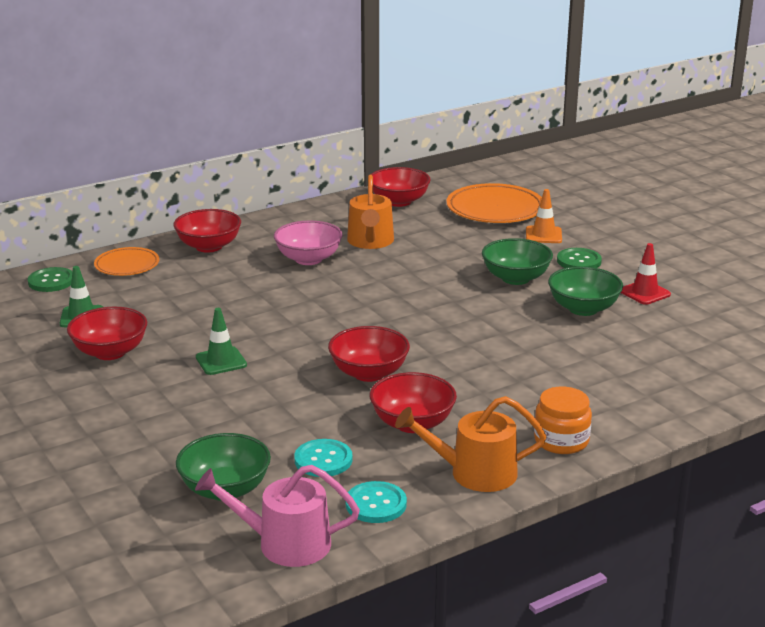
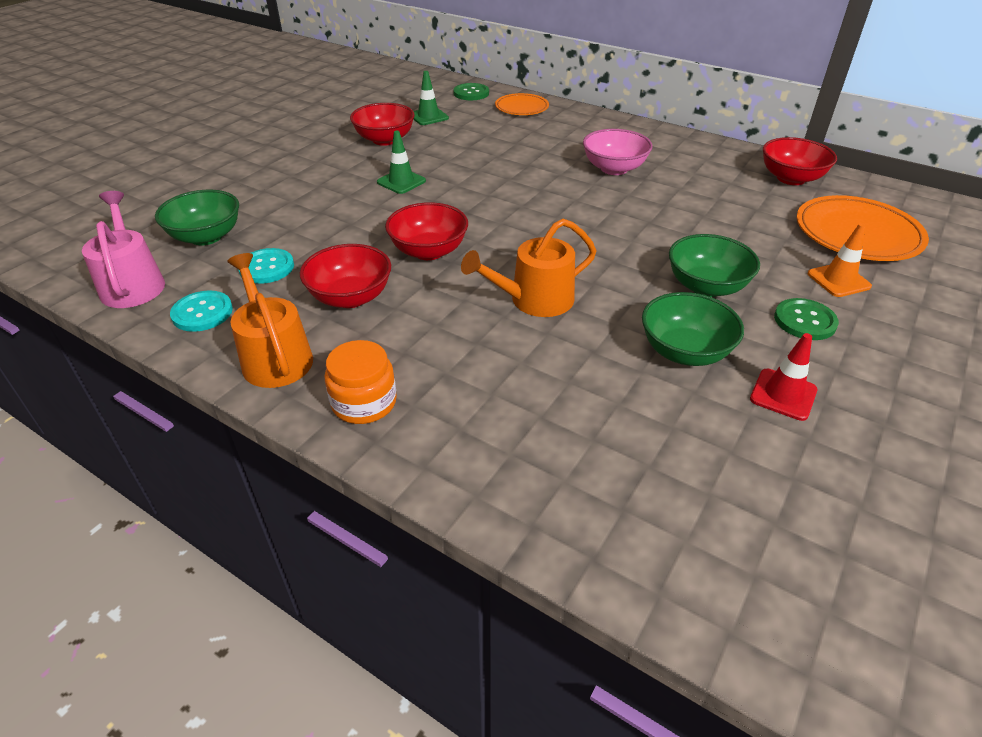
camera: 65 degrees right, 15 degrees up
red bowl [173,209,241,253] -> none
orange watering can [347,175,394,249] -> orange watering can moved to [461,219,597,317]

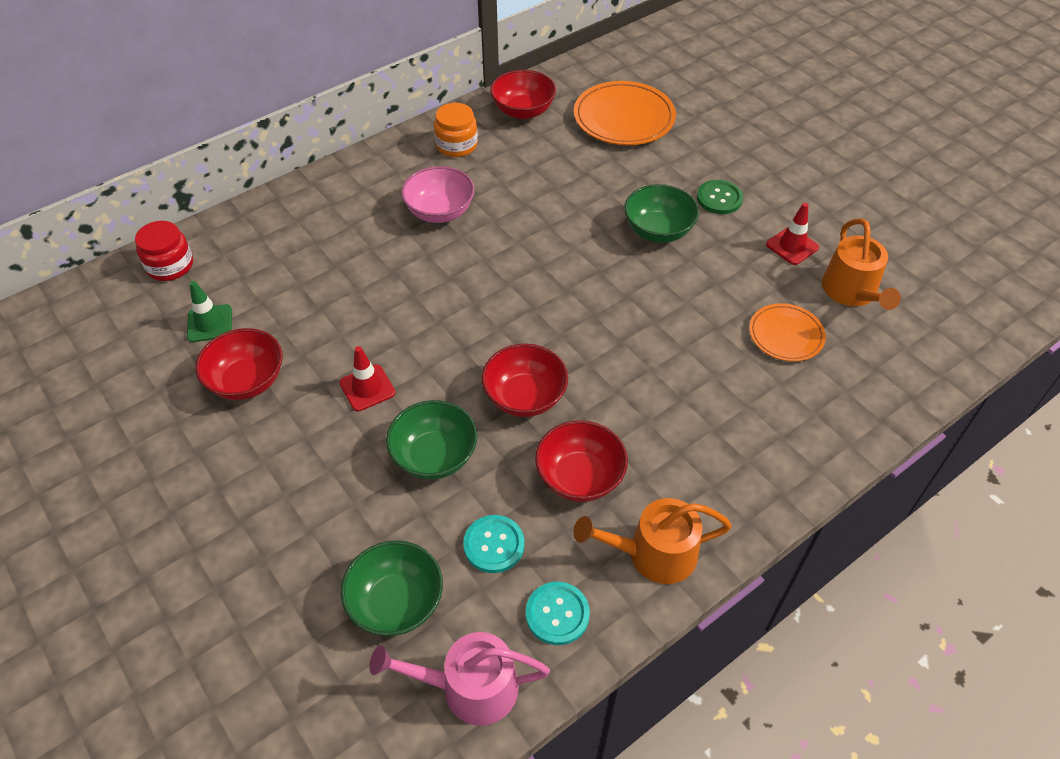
camera: 70 degrees left, 10 degrees up
orange jar [325,340,397,424] -> orange jar moved to [434,103,478,157]
green traffic cone [377,131,426,194] -> red traffic cone [339,346,395,412]
green button [453,83,489,100] -> red jar [135,221,193,281]
orange watering can [461,219,597,317] -> orange watering can moved to [822,219,901,310]
orange plate [495,93,549,115] -> orange plate moved to [749,303,826,362]
green bowl [642,292,744,366] -> green bowl moved to [386,400,477,480]
orange traffic cone [808,223,872,297] -> none

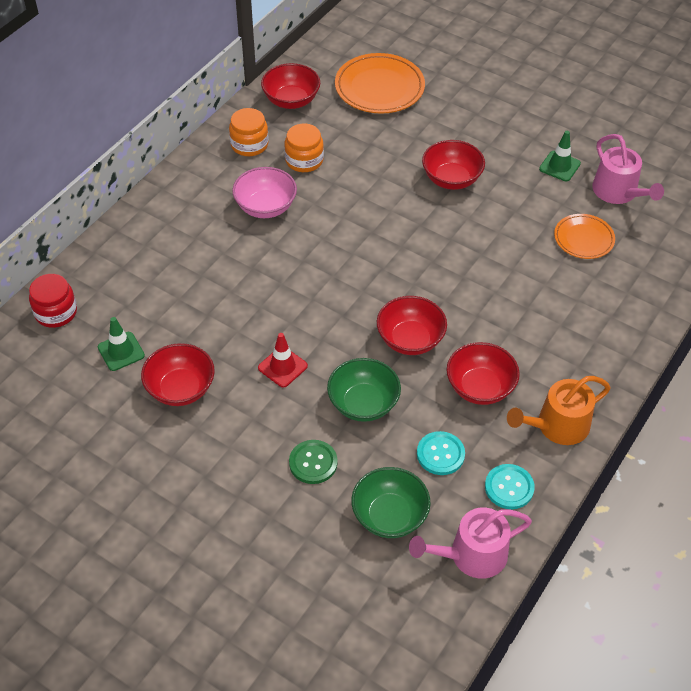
camera: 20 degrees left, 0 degrees up
green bowl [624,184,699,243] -> red bowl [422,140,485,190]
green button [697,180,743,214] -> green button moved to [289,440,338,484]
red traffic cone [766,203,819,265] -> green traffic cone [539,131,581,181]
orange watering can [822,219,901,310] -> pink watering can [592,134,664,204]
none -> orange jar [284,124,324,172]

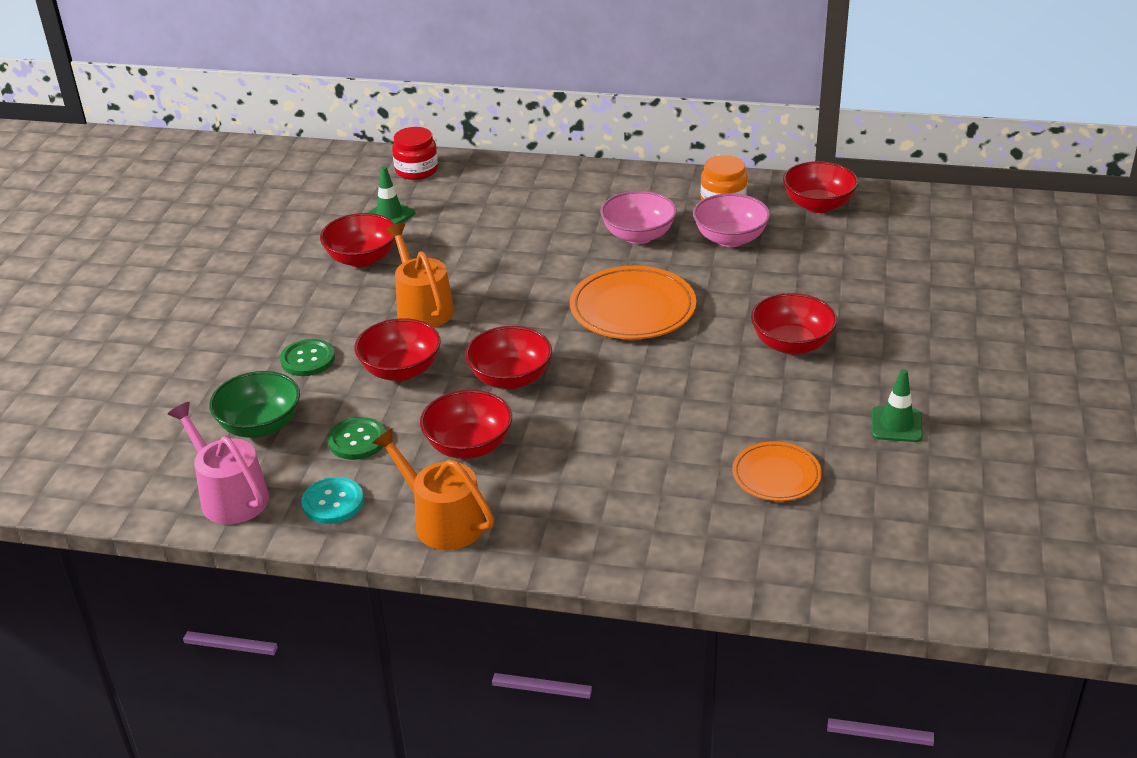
camera: 70 degrees right, 15 degrees down
red traffic cone [258,333,308,388] -> orange watering can [385,223,454,327]
orange jar [284,124,324,172] -> pink bowl [693,193,770,247]
green bowl [327,358,401,422] -> red bowl [354,318,441,381]
orange plate [335,53,425,114] -> orange plate moved to [570,266,696,339]
turquoise button [417,431,465,475] -> green button [328,417,386,460]
pink watering can [592,134,664,204] -> none

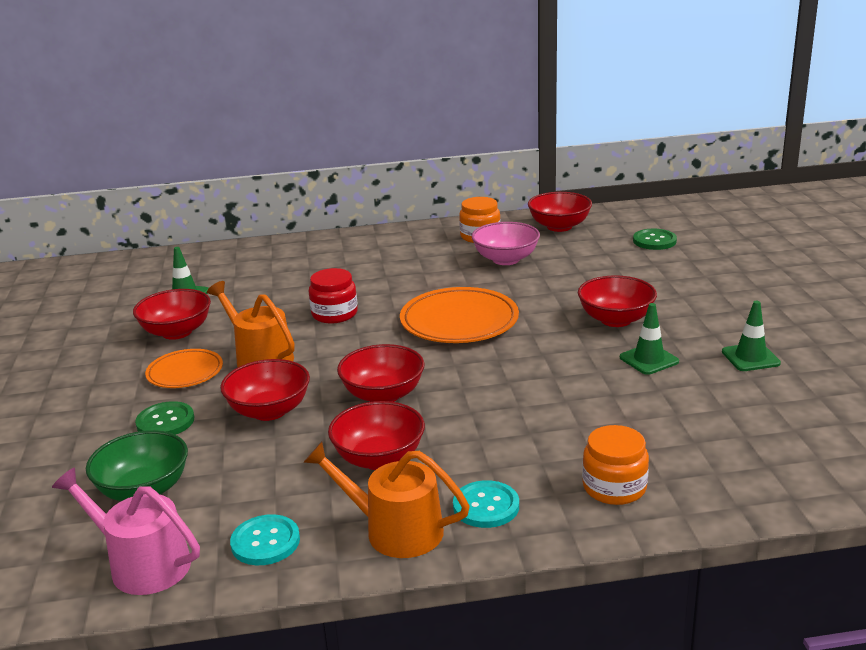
camera: 20 degrees left, 10 degrees down
green button [328,417,386,460] -> green button moved to [633,229,677,250]
red jar [392,127,438,180] -> red jar moved to [309,268,358,324]
pink bowl [600,191,677,244] -> none
orange plate [732,441,822,501] -> orange plate moved to [145,349,223,388]
none -> turquoise button [453,480,519,528]
none -> orange jar [582,425,649,505]
none -> green traffic cone [620,303,679,375]

